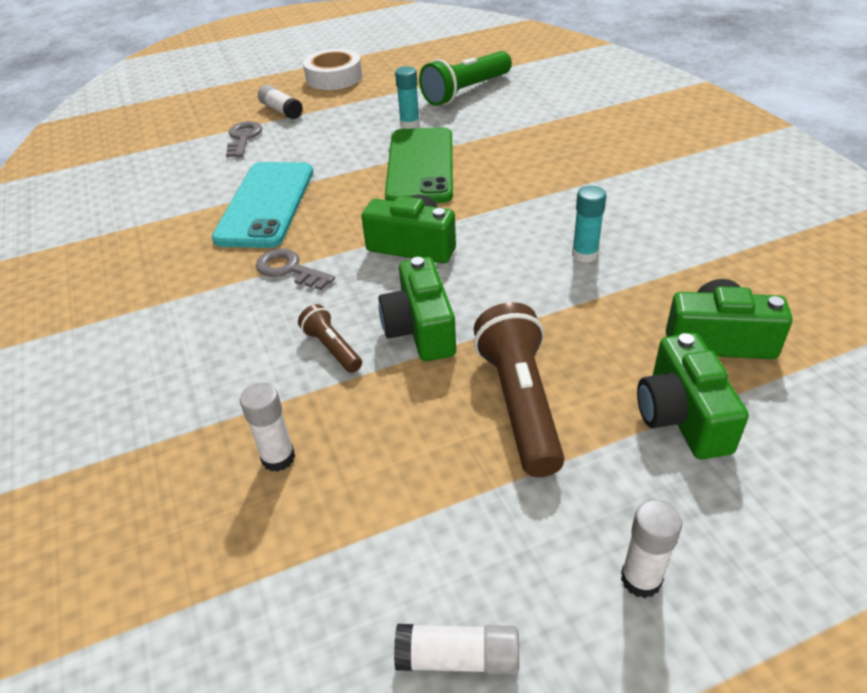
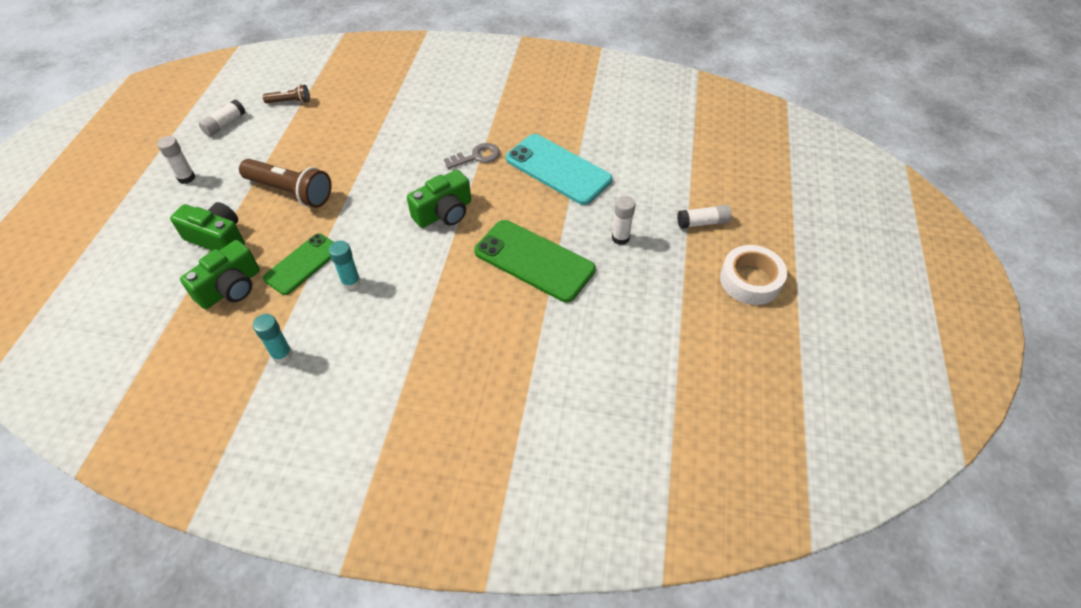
camera: 120 degrees right, 10 degrees up
grey key [226,121,262,157] -> none
white glue stick [240,382,295,472] -> white glue stick moved to [612,196,635,245]
brown flashlight [298,304,362,373] -> brown flashlight moved to [263,85,310,103]
green camera [379,257,456,361] -> none
turquoise glue stick [395,66,420,129] -> turquoise glue stick moved to [253,314,293,364]
green flashlight [419,51,512,106] -> none
none -> green phone [263,233,334,295]

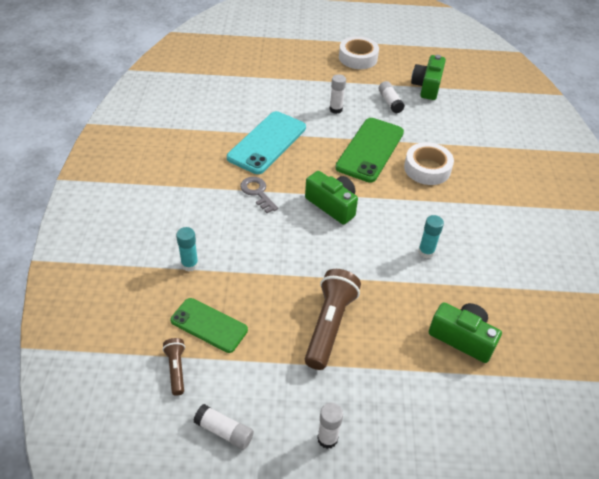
camera: 100 degrees left, 5 degrees down
green camera [170,202,245,251] -> green camera moved to [411,55,446,100]
turquoise glue stick [253,314,293,364] -> turquoise glue stick moved to [176,227,198,271]
green phone [263,233,334,295] -> green phone moved to [170,298,248,353]
white glue stick [677,205,732,229] -> white glue stick moved to [379,81,405,113]
none -> white tape [404,142,454,185]

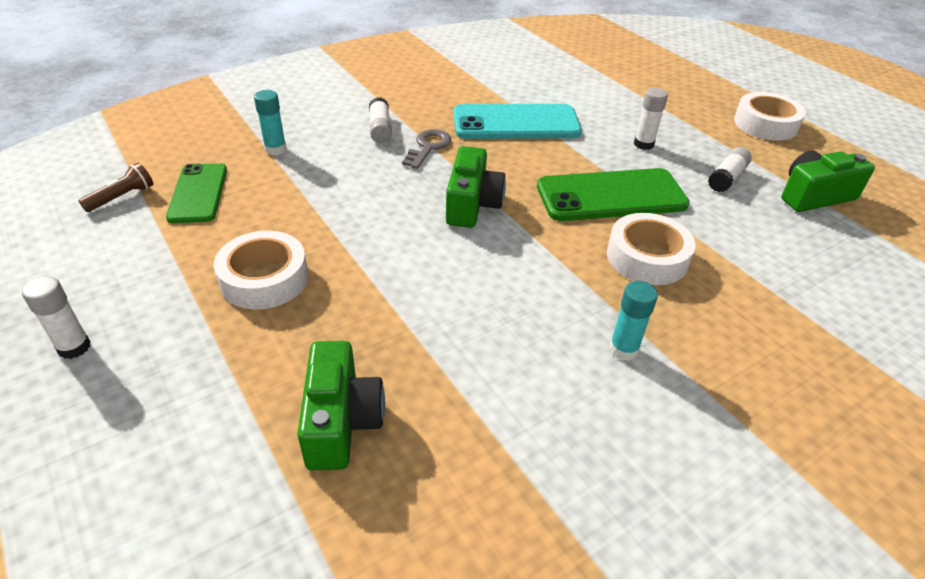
camera: 55 degrees right, 5 degrees down
white glue stick [193,404,254,450] -> white glue stick moved to [369,97,392,143]
brown flashlight [305,269,361,370] -> white tape [214,231,308,309]
turquoise glue stick [418,215,444,258] -> turquoise glue stick moved to [609,281,658,361]

